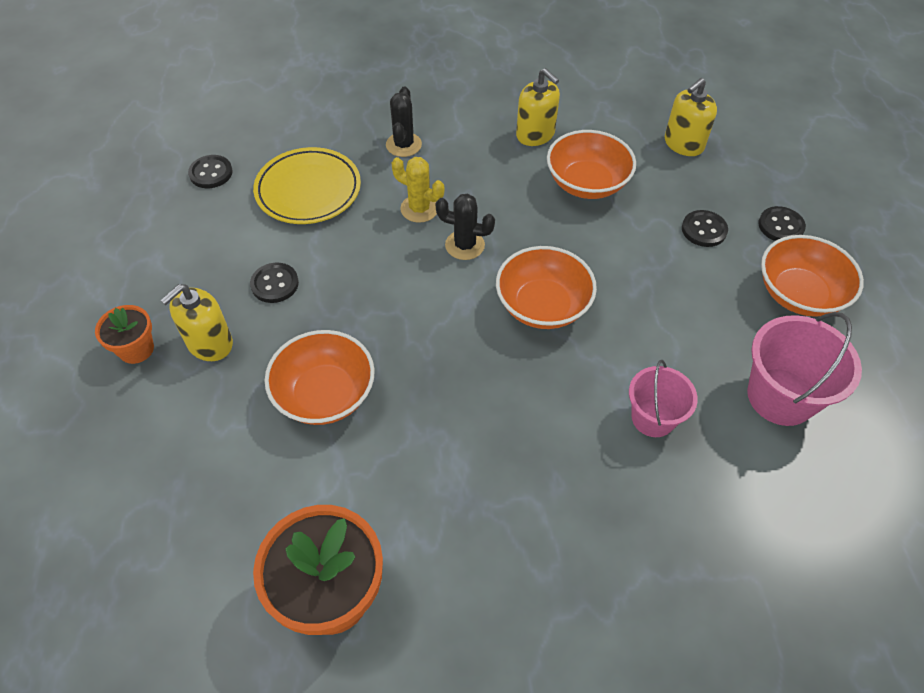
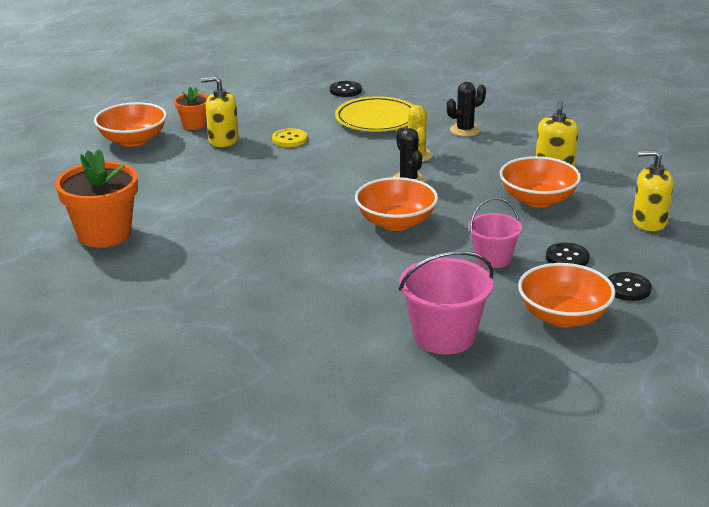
camera: 55 degrees right, 25 degrees down
black button [250,263,299,303] -> yellow button [272,128,307,147]
orange bowl [265,330,375,425] -> orange bowl moved to [94,102,167,147]
pink bucket [629,360,698,437] -> pink bucket moved to [468,198,522,268]

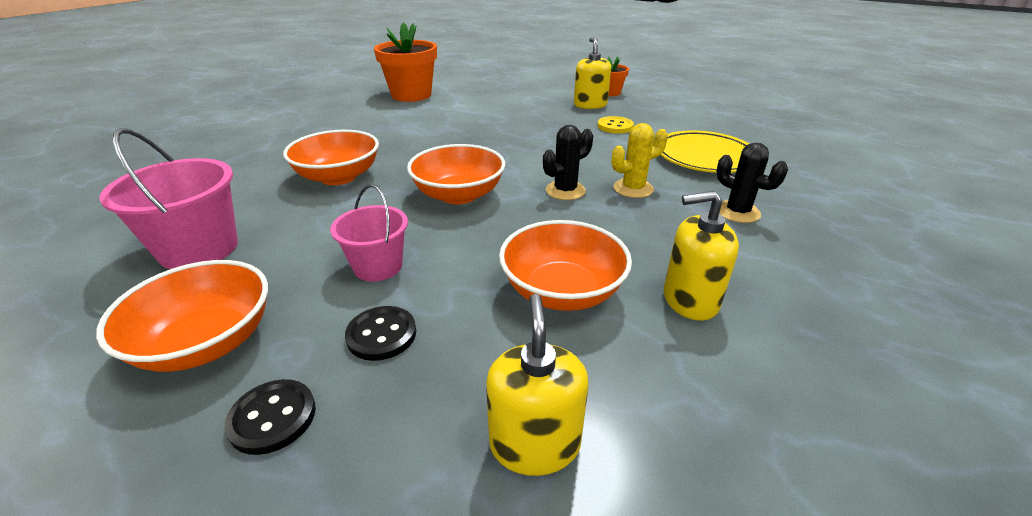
camera: 75 degrees right, 5 degrees up
orange bowl [94,102,167,147] -> orange bowl moved to [283,130,379,185]
black button [330,81,362,97] -> none

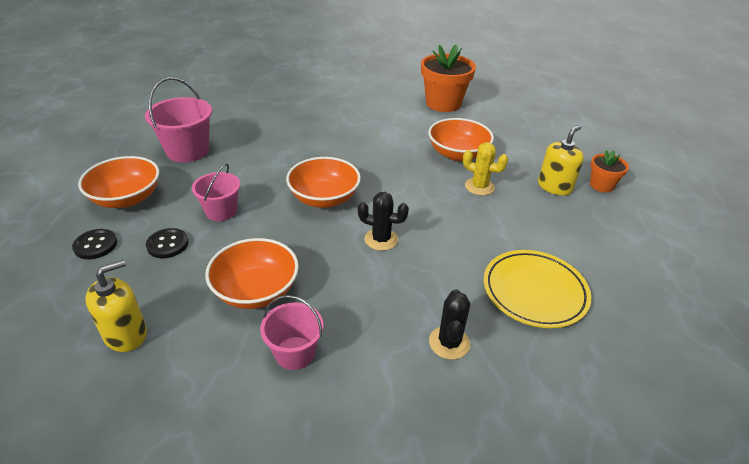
camera: 50 degrees right, 5 degrees up
orange bowl [283,130,379,185] -> orange bowl moved to [428,118,494,161]
yellow button [597,116,634,133] -> none
yellow cactus [611,123,668,198] -> yellow cactus moved to [463,142,508,195]
yellow soap dispenser [664,191,739,321] -> pink bucket [260,295,324,370]

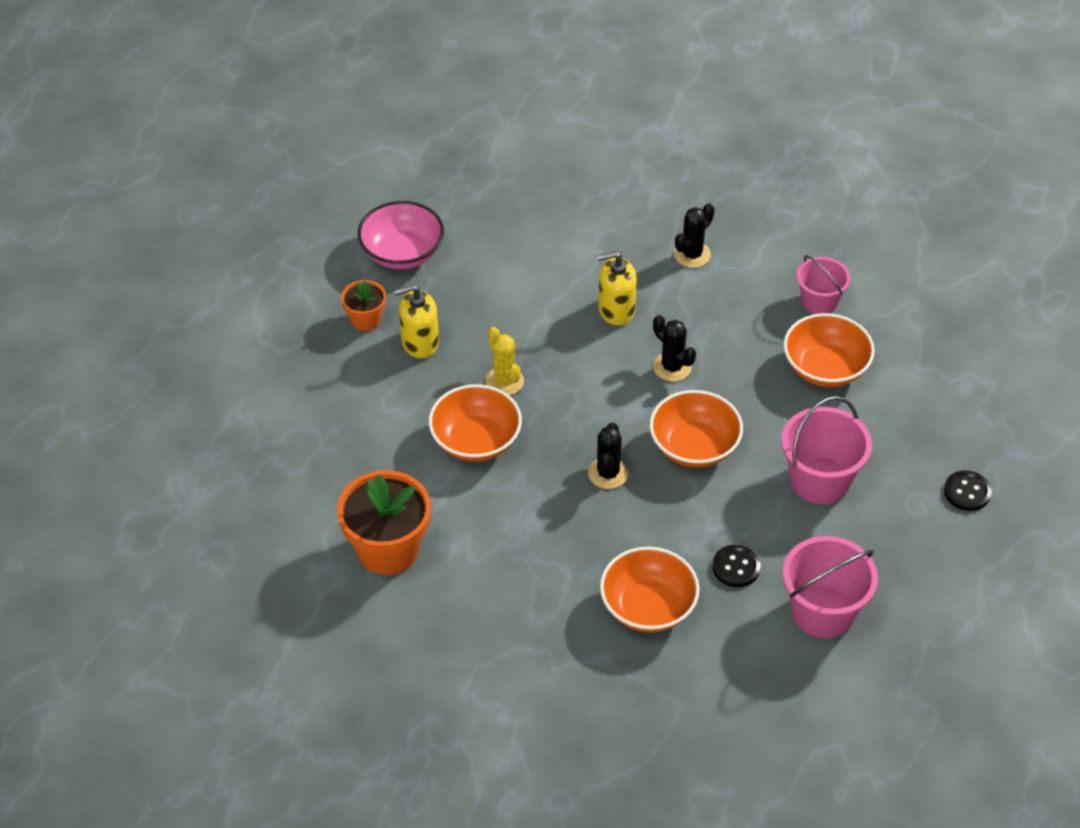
camera: 145 degrees left, 10 degrees up
orange bowl [78,156,159,208] -> orange bowl moved to [600,547,700,632]
yellow soap dispenser [85,260,147,352] -> yellow soap dispenser moved to [597,251,637,326]
black button [146,228,188,258] -> black button moved to [712,545,760,587]
pink bucket [192,164,240,221] -> pink bucket [781,396,872,504], size x1.55
yellow plate [484,250,591,328] -> none
none -> pink bowl [358,201,444,269]
none -> black cactus [588,422,628,489]

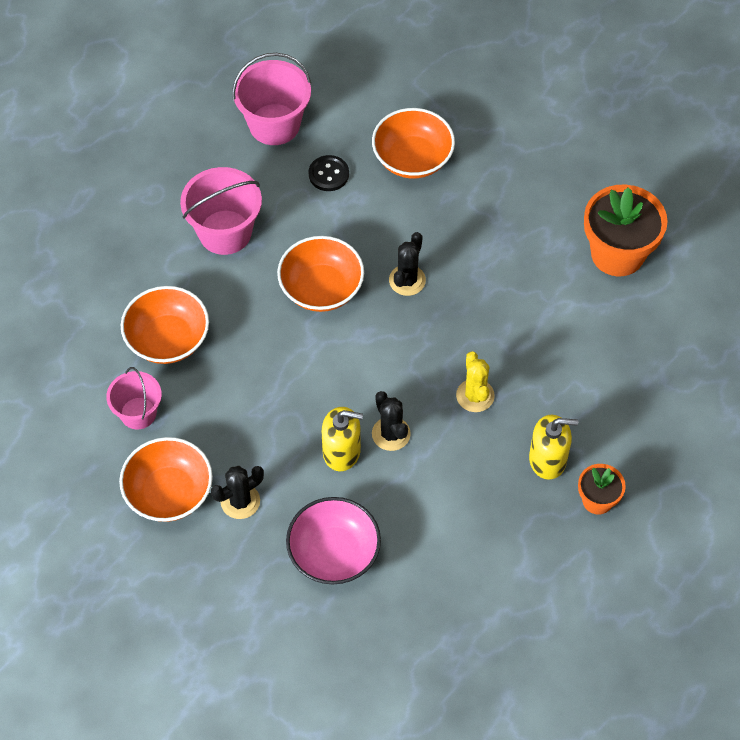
camera: 165 degrees left, 10 degrees up
pink bowl [358,201,444,269] -> pink bowl moved to [286,497,381,584]
orange bowl [429,384,522,462] -> orange bowl moved to [119,437,213,522]
black cactus [653,315,696,382] -> black cactus moved to [372,391,411,451]
black button [944,470,992,511] -> none

